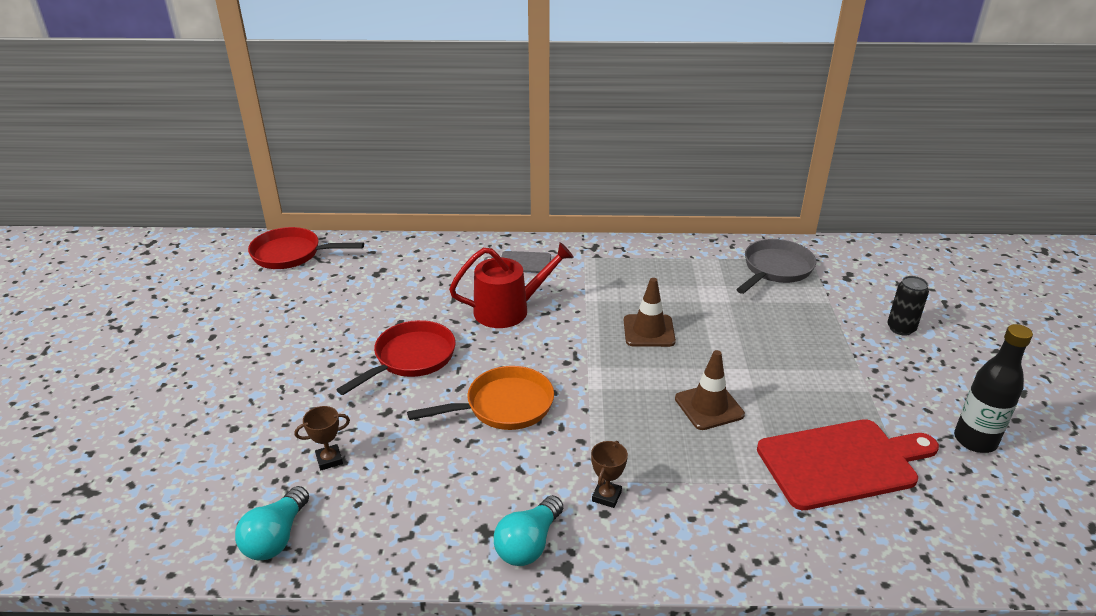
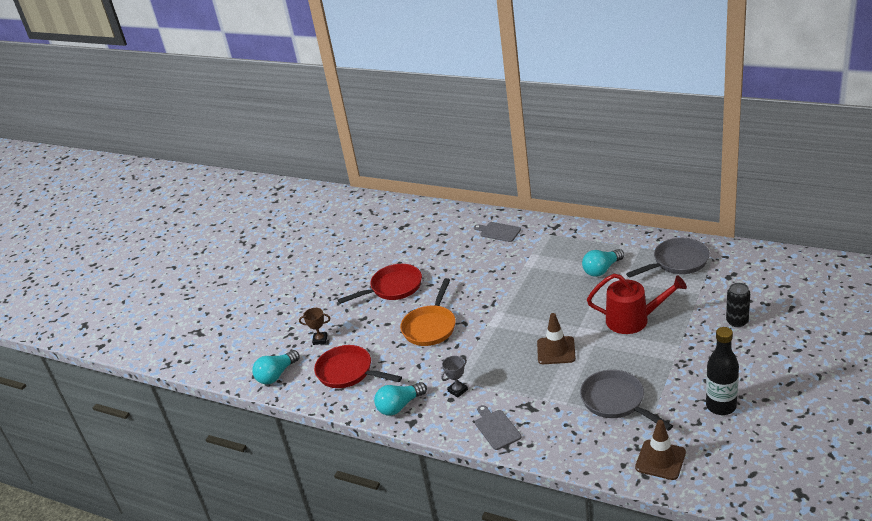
camera: 30 degrees right, 0 degrees up
red pan [248,227,364,269] -> red pan moved to [314,345,402,388]
orange pan [407,366,554,430] -> orange pan turned 105 degrees clockwise [400,278,456,346]
red watering can [449,242,574,328] -> red watering can moved to [587,274,687,334]
brown trophy [591,441,628,508] -> grey trophy [441,356,468,398]
brown traffic cone [624,278,676,347] -> brown traffic cone moved to [635,420,686,480]
red cutting board [757,419,939,510] -> grey pan [580,370,673,431]
none -> grey cutting board [475,405,521,450]
none -> turquoise light bulb [582,249,624,277]

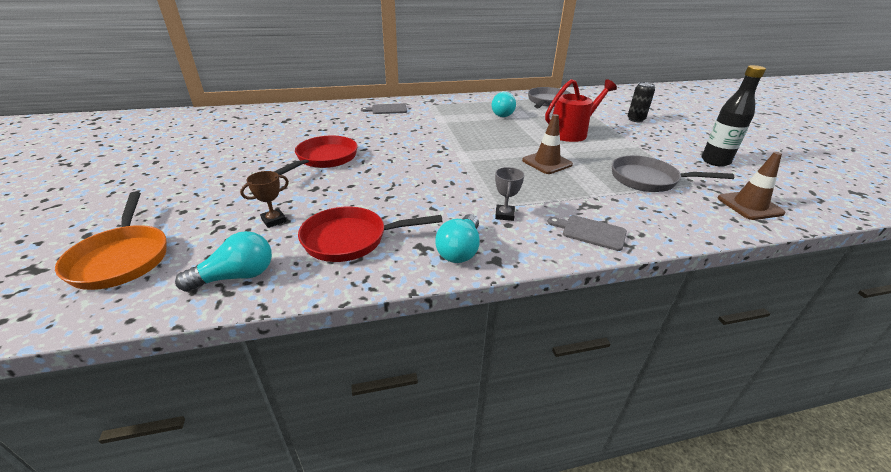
camera: 45 degrees left, 0 degrees up
turquoise light bulb [252,350,300,385] -> turquoise light bulb turned 120 degrees counterclockwise [175,231,272,292]
orange pan [400,278,456,346] -> orange pan moved to [55,192,166,290]

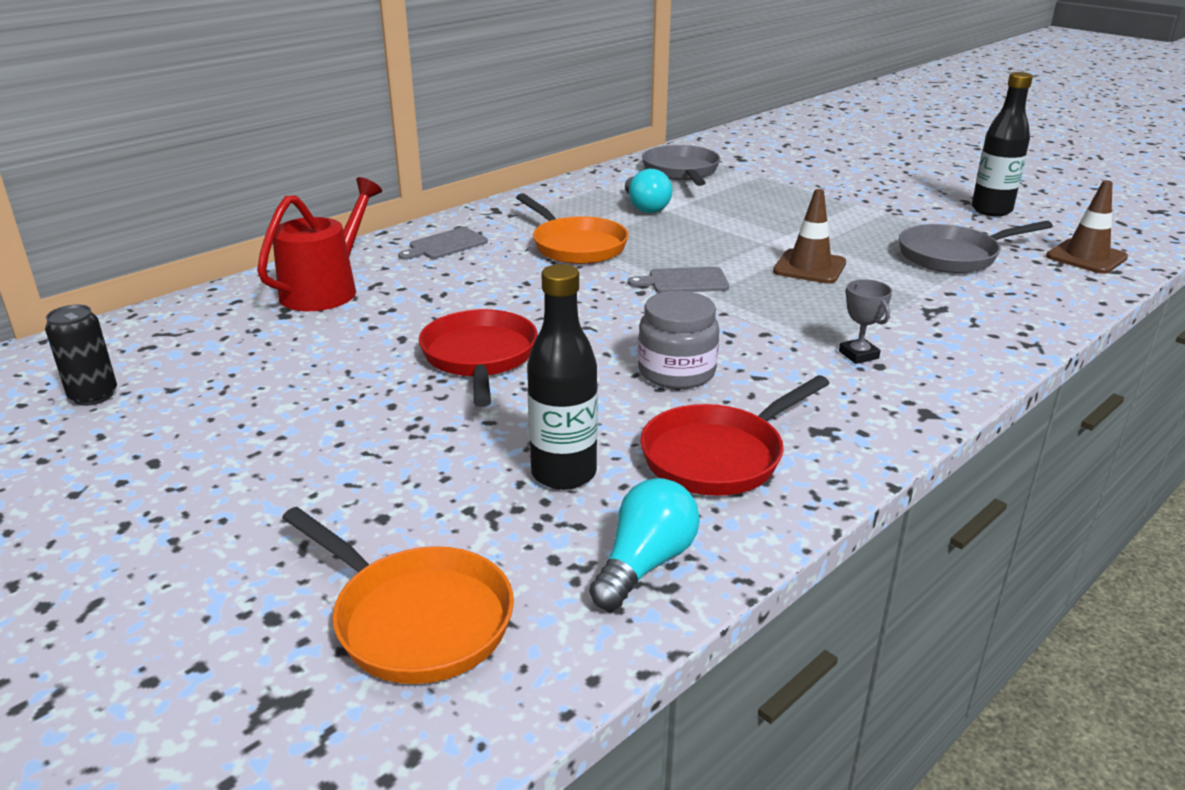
camera: 30 degrees left, 5 degrees down
brown trophy [240,171,289,228] -> black bottle [527,264,598,490]
turquoise light bulb [435,214,480,263] -> none
red watering can [545,79,617,142] -> red watering can moved to [257,177,382,311]
grey cutting board [547,215,627,251] -> grey cutting board moved to [628,267,729,293]
black can [628,82,655,122] -> black can moved to [45,304,117,406]
none -> orange pan [516,193,629,264]
none -> grey jar [638,291,719,389]

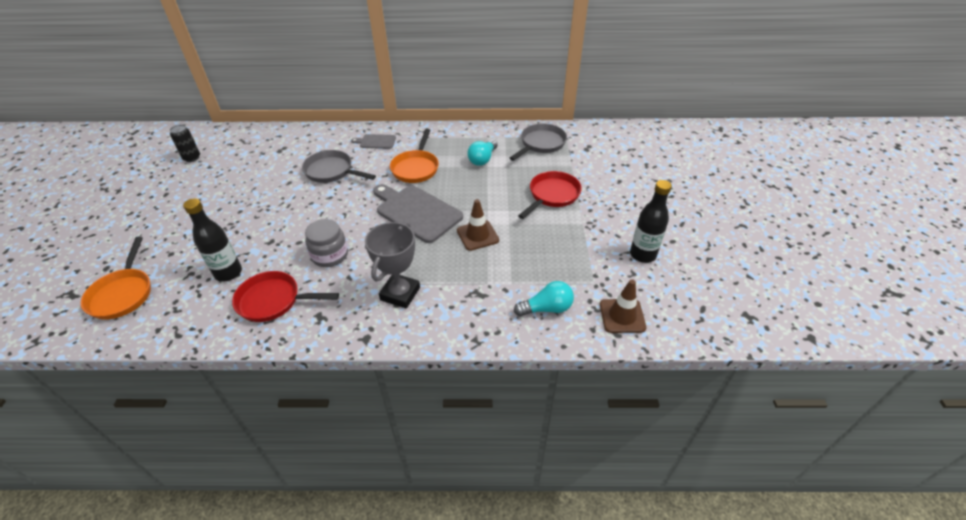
camera: 45 degrees right, 15 degrees up
red watering can [257,177,382,311] -> none
red pan [419,309,538,407] -> red pan moved to [518,171,582,219]
turquoise light bulb [589,478,700,610] -> turquoise light bulb moved to [514,281,574,317]
grey cutting board [628,267,729,293] -> grey cutting board [373,184,463,243], size x2.01
grey trophy [839,279,892,364] -> grey trophy [365,222,420,308], size x2.00
grey pan [899,221,1053,273] -> grey pan moved to [302,150,376,183]

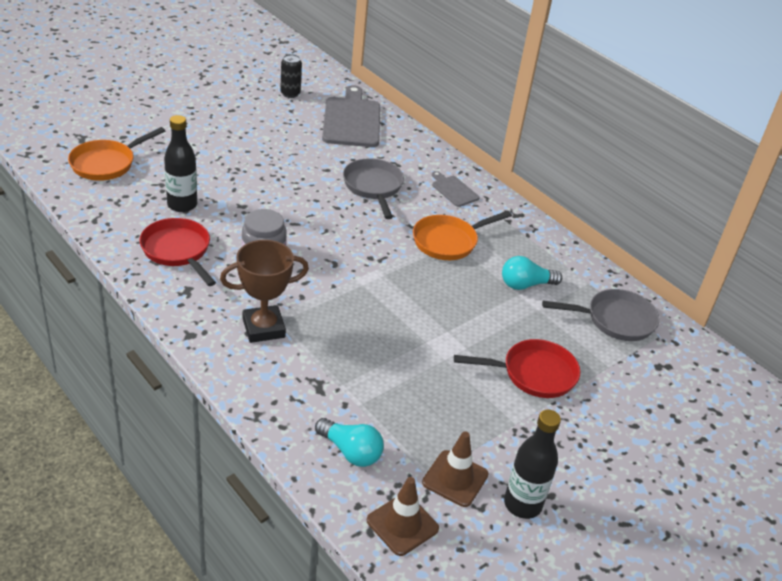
camera: 45 degrees right, 5 degrees down
grey trophy [365,222,420,308] -> brown trophy [220,240,309,343]
grey cutting board [373,184,463,243] -> grey cutting board moved to [322,85,380,147]
brown traffic cone [457,199,499,251] -> brown traffic cone moved to [422,431,488,507]

